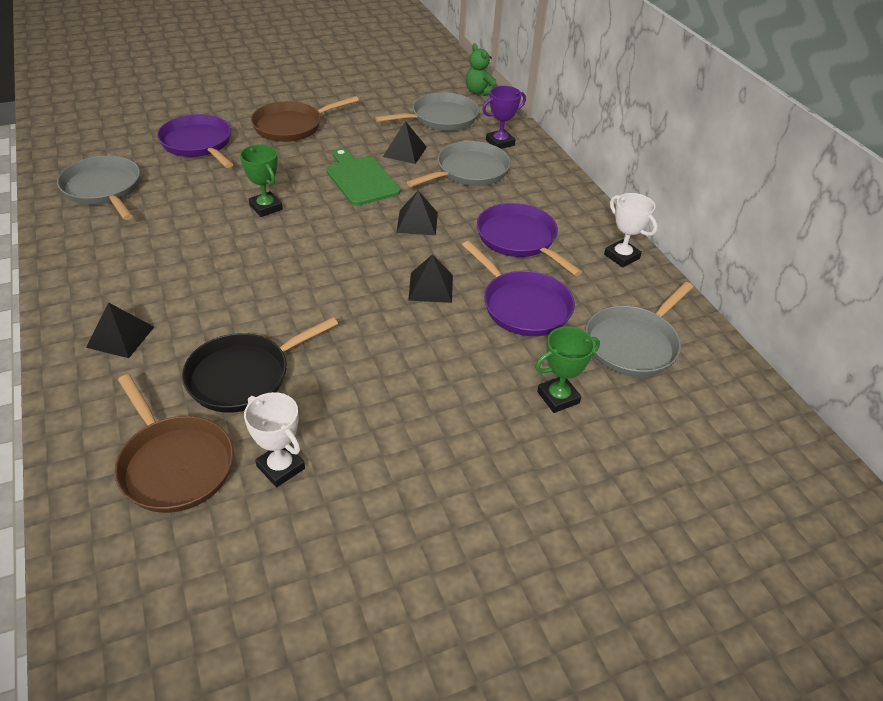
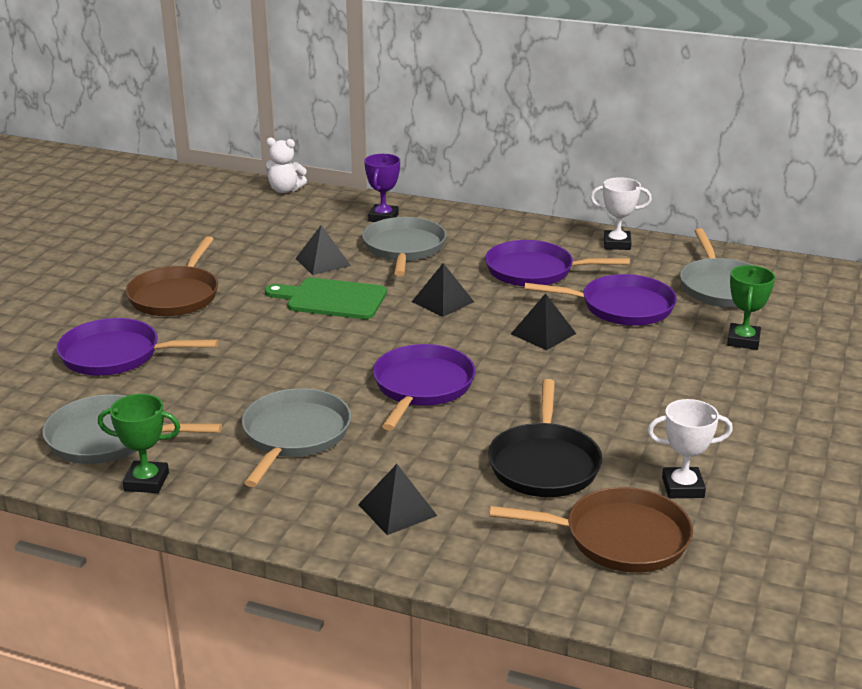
camera: 45 degrees left, 15 degrees down
green trophy [240,144,283,217] -> green trophy moved to [98,394,180,493]
grey pan [375,92,479,131] -> grey pan moved to [242,388,351,487]
green teddy bear [466,43,497,96] -> white teddy bear [266,137,307,193]
none -> purple pan [373,344,475,431]

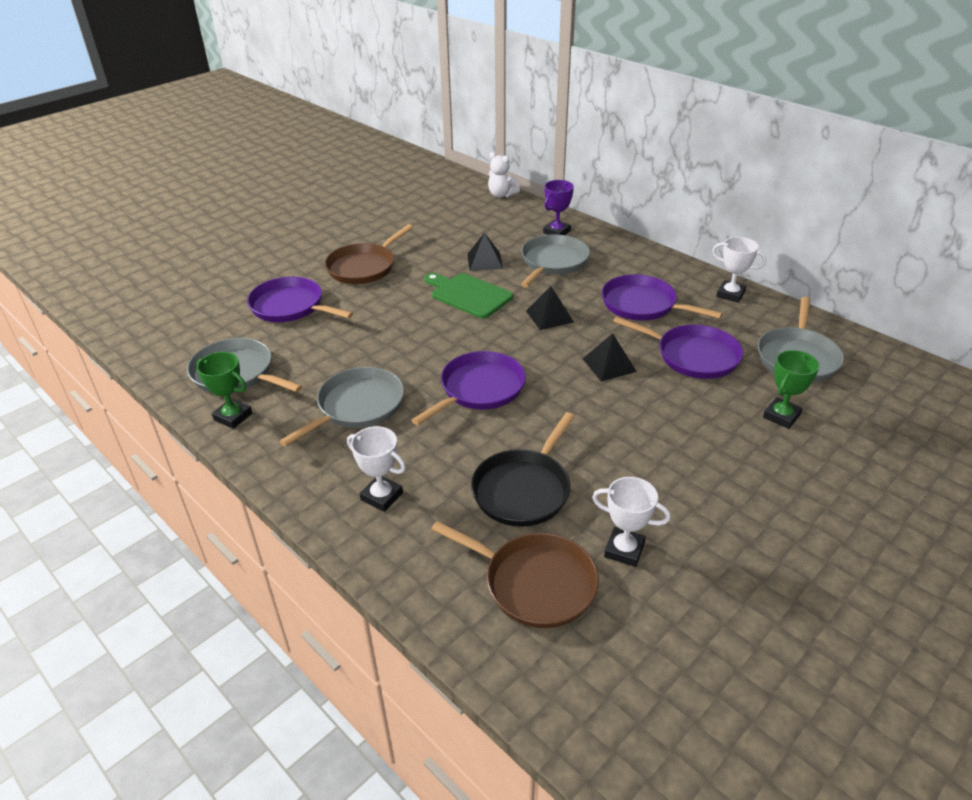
camera: 25 degrees right, 10 degrees up
black pyramid [358,464,437,535] -> white trophy [347,426,406,512]

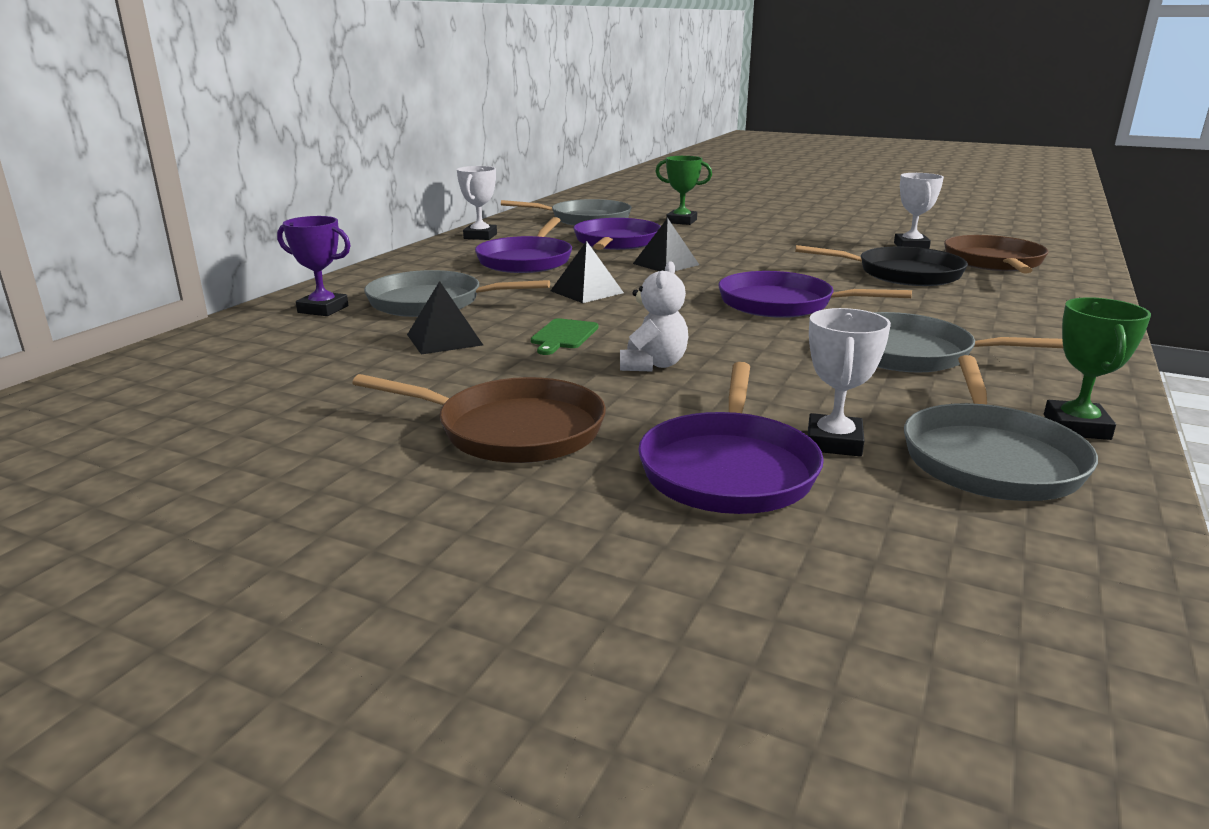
camera: 110 degrees left, 15 degrees down
white trophy [347,426,406,512] -> white trophy moved to [808,308,891,457]
green cutting board [424,273,513,318] -> green cutting board [531,318,598,355], size x0.57
white teddy bear [488,152,520,198] -> white teddy bear moved to [620,261,688,371]

